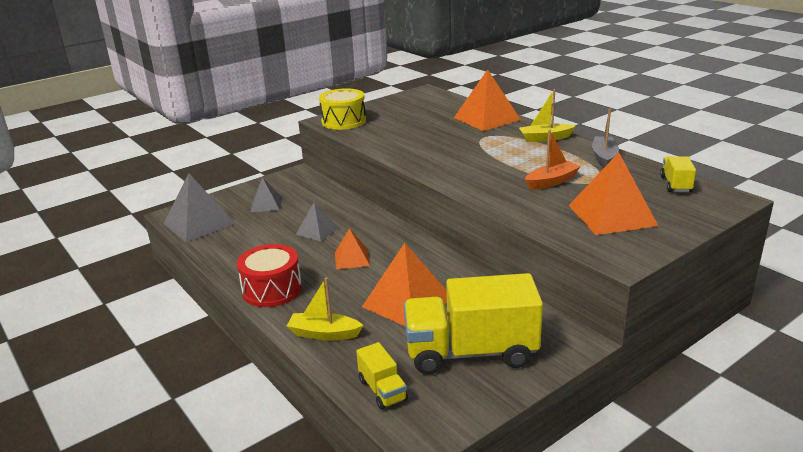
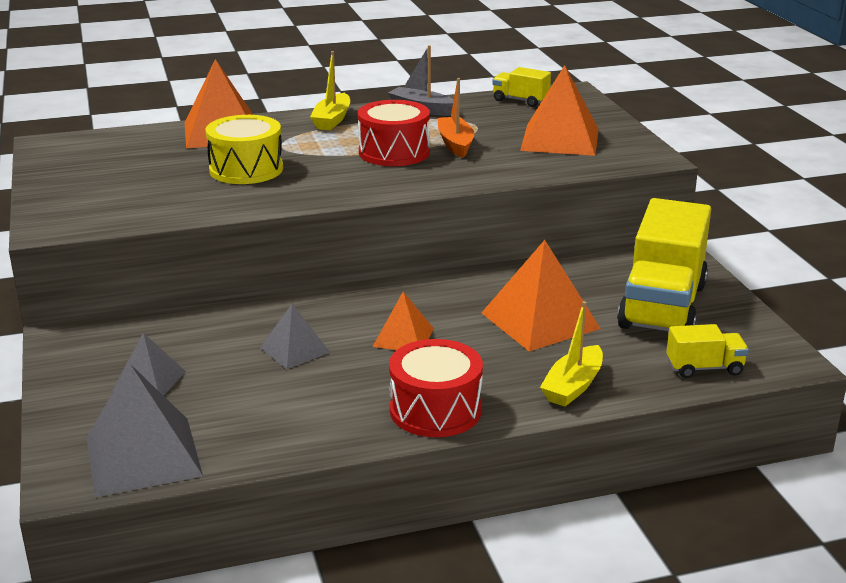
camera: 70 degrees left, 0 degrees up
yellow drum [319,88,366,130] -> yellow drum moved to [205,115,283,184]
none -> red drum [358,100,430,166]

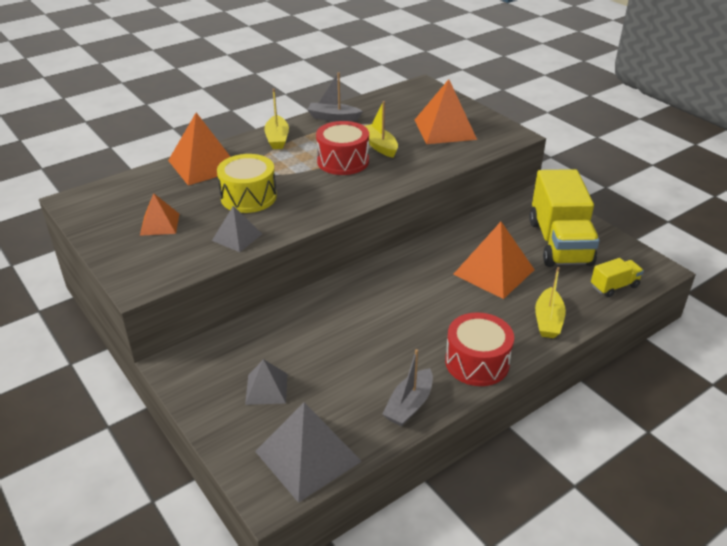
camera: 20 degrees left, 10 degrees up
grey pyramid [260,304,330,369] -> grey pyramid moved to [212,206,262,252]
orange pyramid [372,292,434,350] -> orange pyramid moved to [140,193,179,236]
orange boat [438,78,474,158] -> yellow boat [365,101,398,158]
yellow truck [492,67,551,107] -> none
none -> grey boat [382,349,433,426]

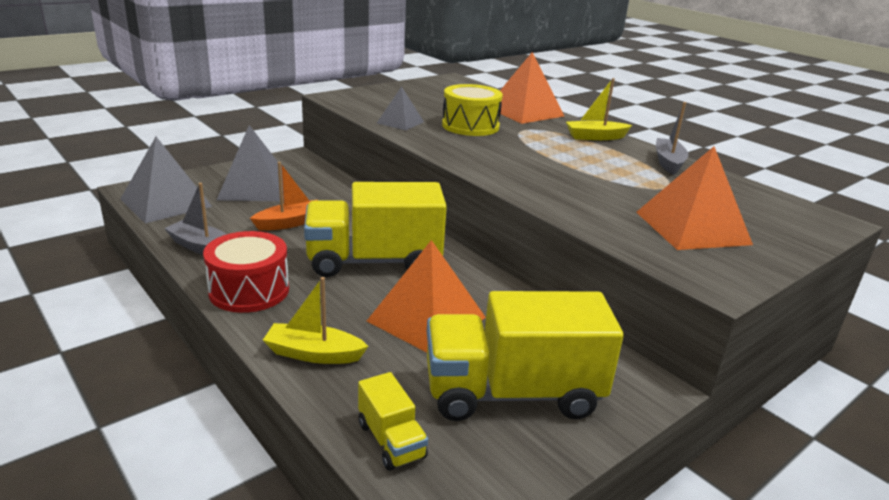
camera: 85 degrees right, 10 degrees down
orange pyramid [140,193,179,236] -> none
grey pyramid [245,359,287,405] -> grey pyramid [216,125,283,201], size x1.76
red drum [316,121,369,175] -> none
yellow boat [365,101,398,158] -> none
none -> orange boat [250,162,314,231]
none -> yellow truck [304,182,447,277]

